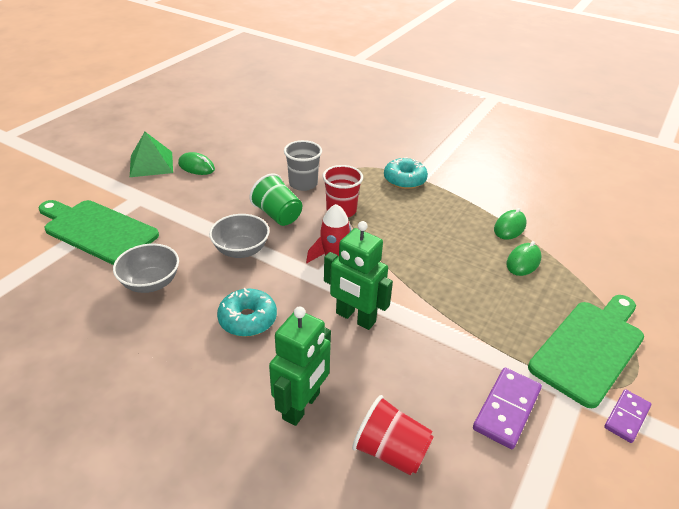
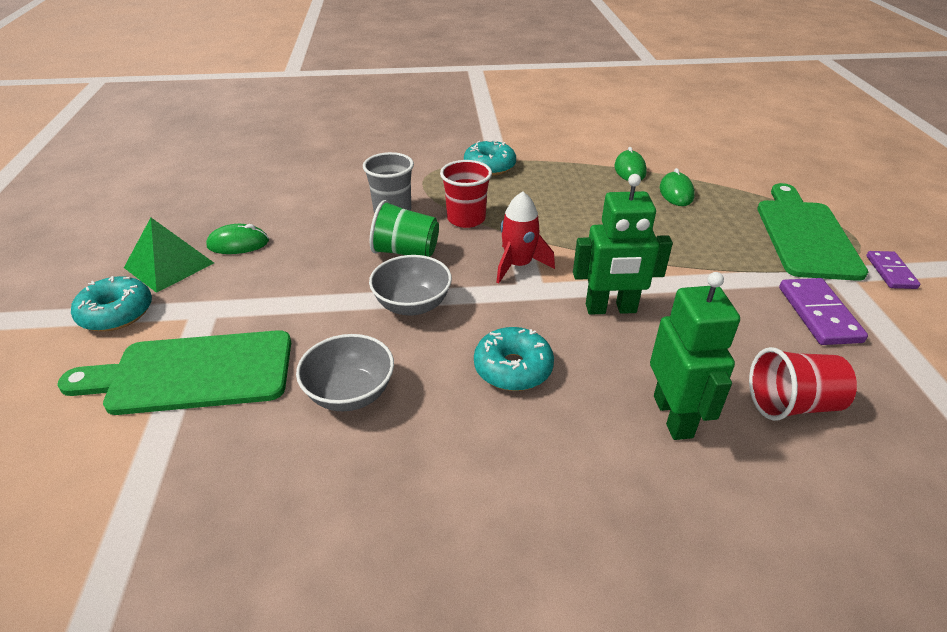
camera: 35 degrees left, 0 degrees up
none -> turquoise donut [71,276,152,332]

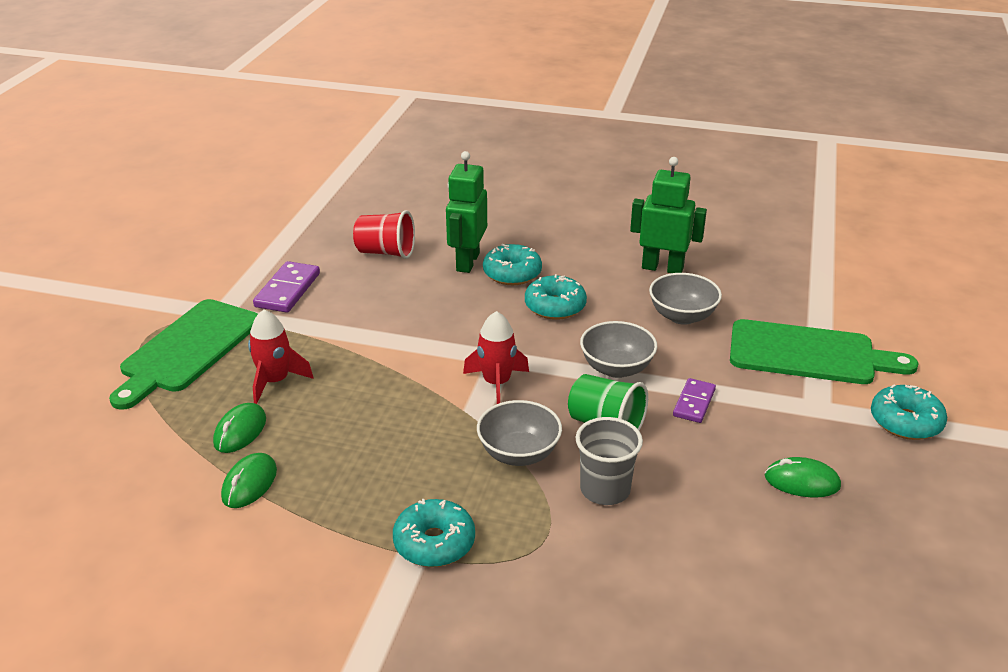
camera: 160 degrees left, 5 degrees down
green pyramid [124,218,214,293] -> none
red cup [440,160,492,228] -> grey bowl [477,400,562,466]
green robot [573,174,673,315] -> green robot moved to [630,157,707,273]
purple domino [866,251,920,289] -> purple domino moved to [673,378,716,423]
none -> red rocket [248,309,314,404]
none -> turquoise donut [483,244,542,285]

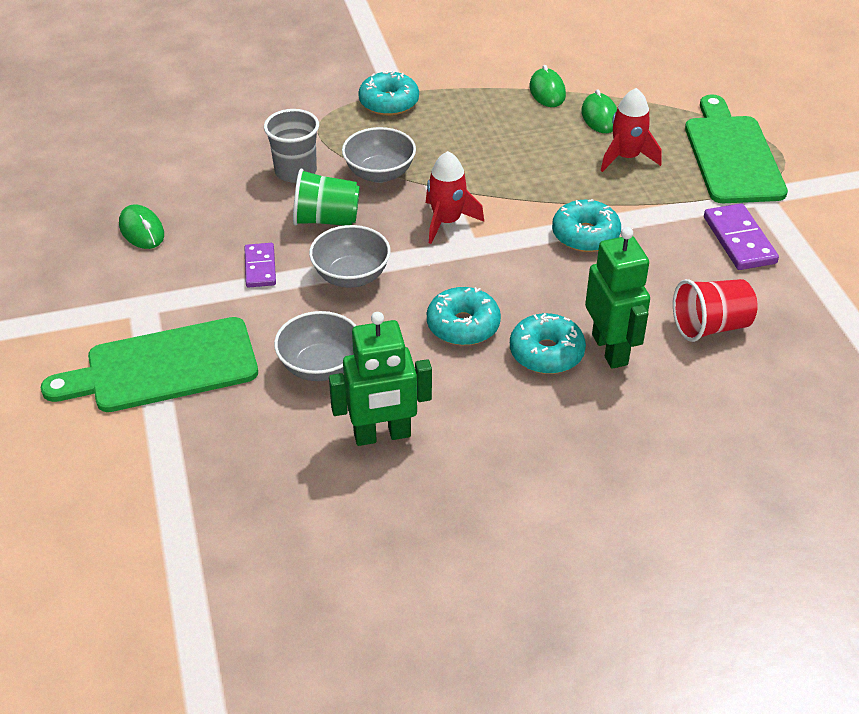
camera: 150 degrees right, 10 degrees up
green mouse [765,457,841,498] -> green mouse turned 75 degrees clockwise [119,204,164,249]
turquoise donut [871,384,947,440] -> turquoise donut moved to [552,199,621,252]

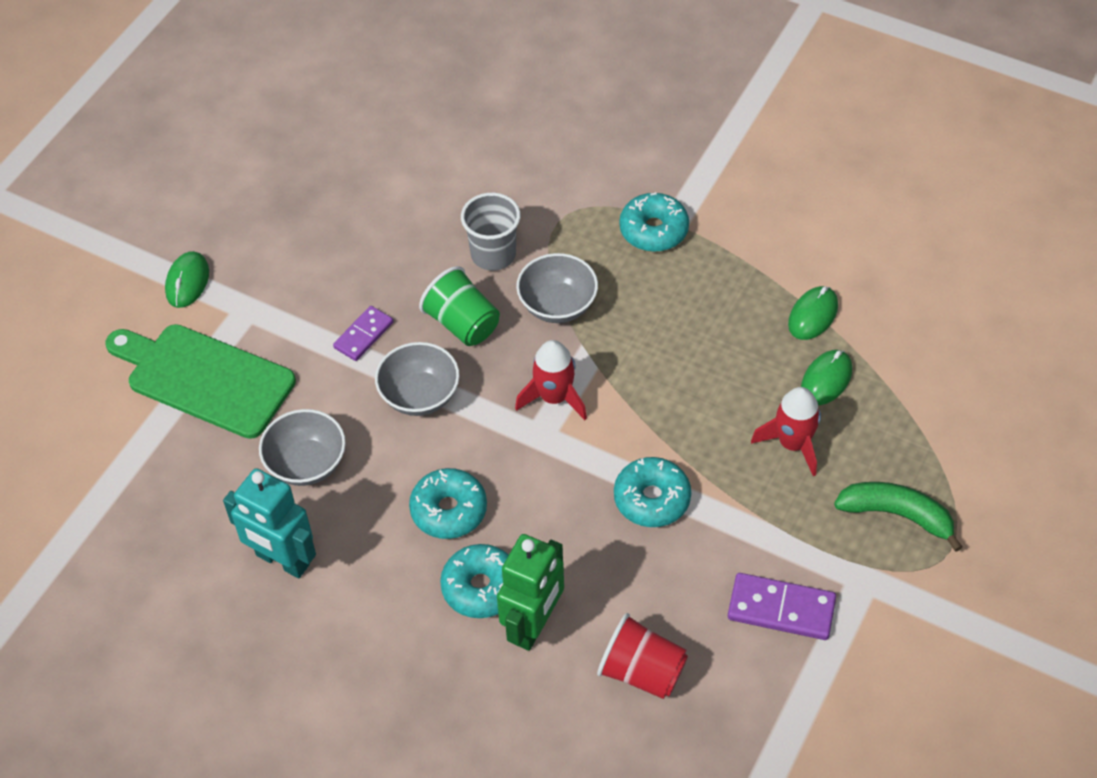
camera: 45 degrees right, 10 degrees up
green mouse [119,204,164,249] -> green mouse moved to [165,251,209,308]
green robot [329,312,432,446] -> turquoise robot [223,468,316,578]
green cutting board [685,94,788,203] -> green banana [834,482,962,552]
purple domino [704,204,779,270] -> purple domino turned 75 degrees clockwise [728,573,836,640]

